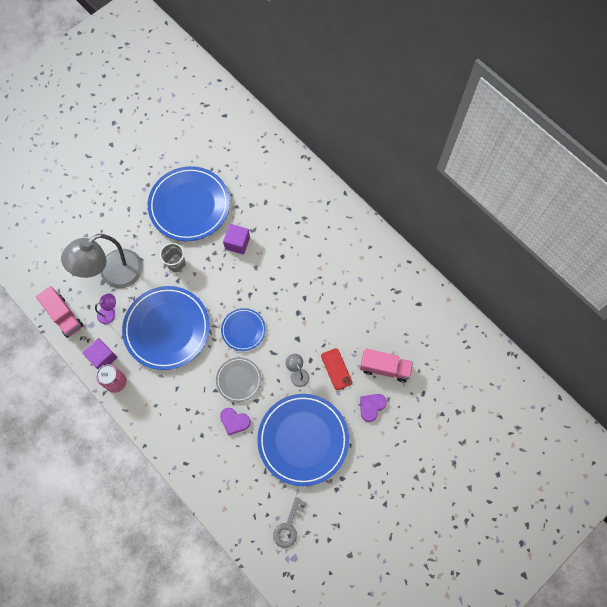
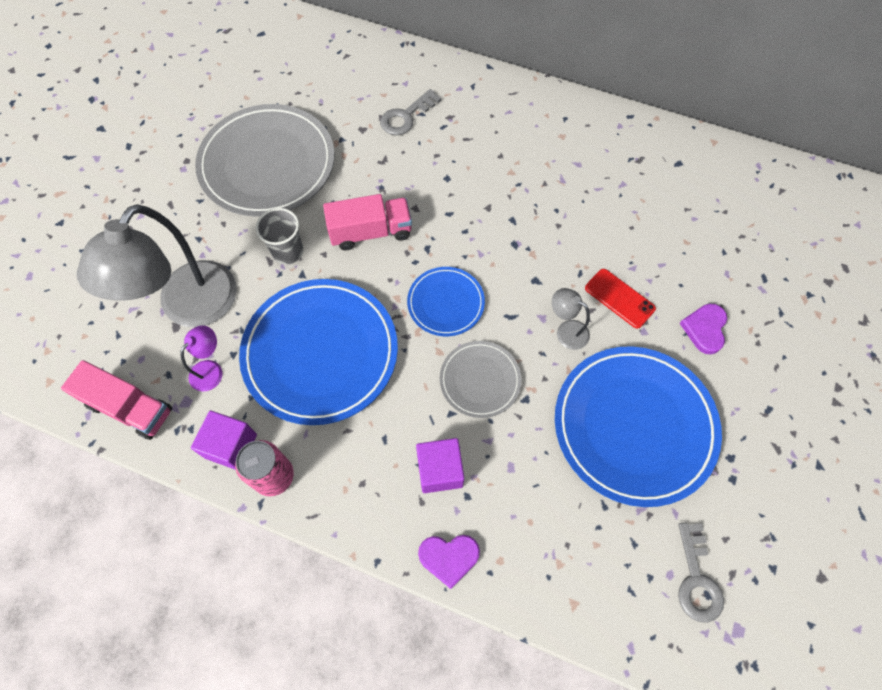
camera: 25 degrees left, 5 degrees down
blue plate [148,166,230,241] -> grey plate [195,104,334,217]
purple heart [220,408,251,435] -> purple heart moved to [418,535,480,589]
purple cube [223,224,250,254] -> purple cube moved to [416,438,465,493]
pink truck [360,348,413,382] -> pink truck moved to [323,194,412,250]
none -> grey key [380,89,441,135]

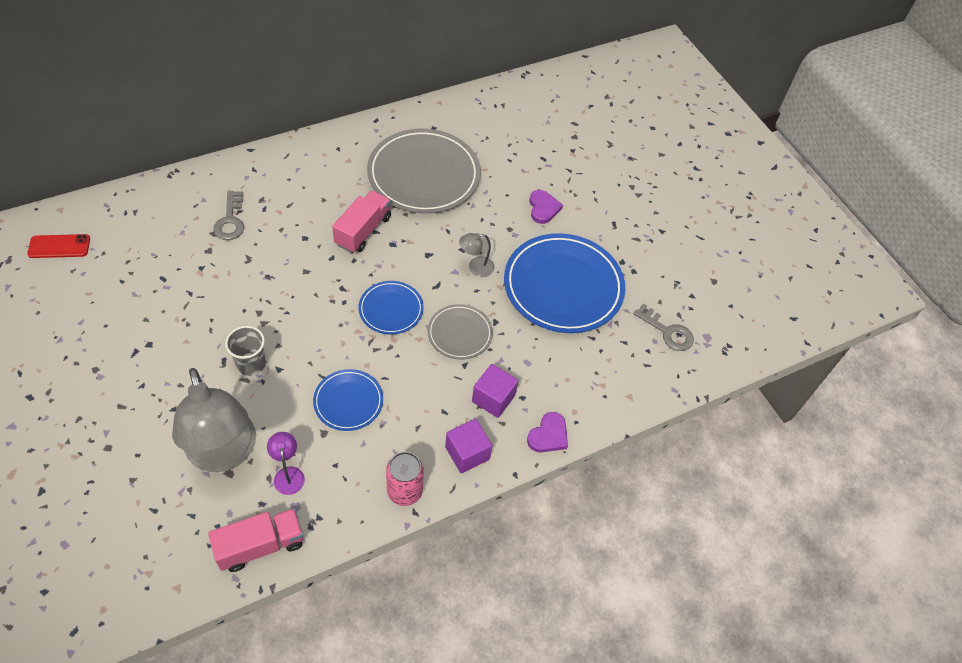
camera: 55 degrees left, 10 degrees down
purple cube [191,411,257,470] -> purple cube moved to [445,419,493,473]
grey plate [195,104,334,217] -> grey plate moved to [367,128,481,213]
blue plate [239,279,398,425] -> blue plate [313,369,383,431], size x0.51
pink truck [323,194,412,250] -> pink truck moved to [332,190,391,253]
red phone [585,269,656,329] -> red phone moved to [27,234,90,258]
purple heart [680,304,727,354] -> purple heart turned 150 degrees counterclockwise [529,190,563,224]

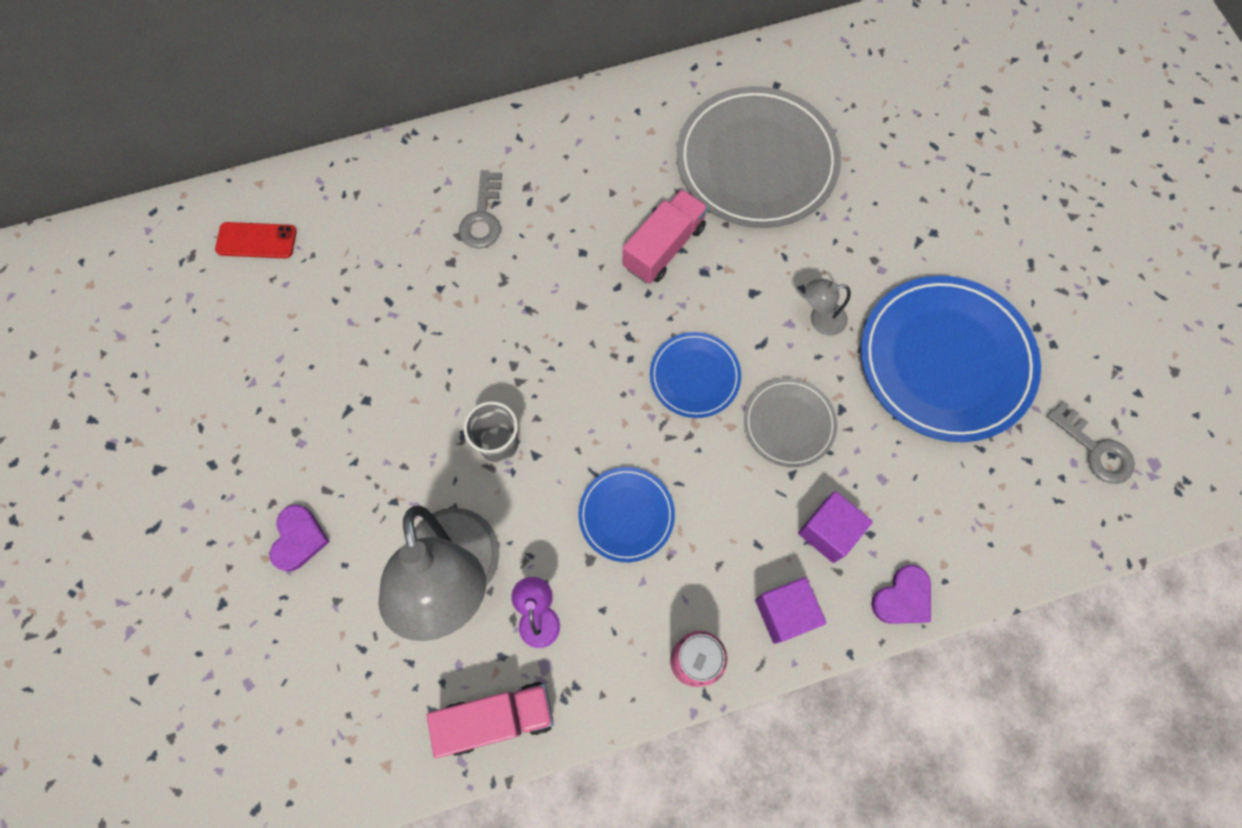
camera: 15 degrees right, 15 degrees up
purple heart [529,190,563,224] -> purple heart moved to [270,505,329,572]

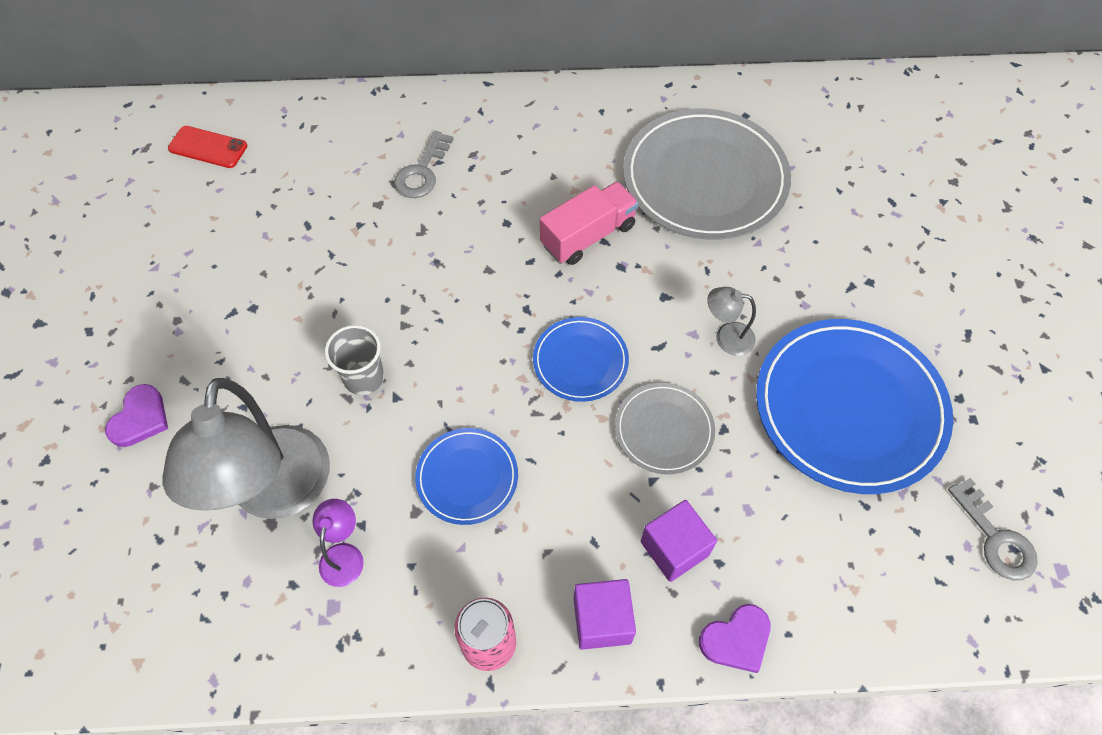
camera: 15 degrees right, 10 degrees down
pink truck [427,682,554,758] -> none

